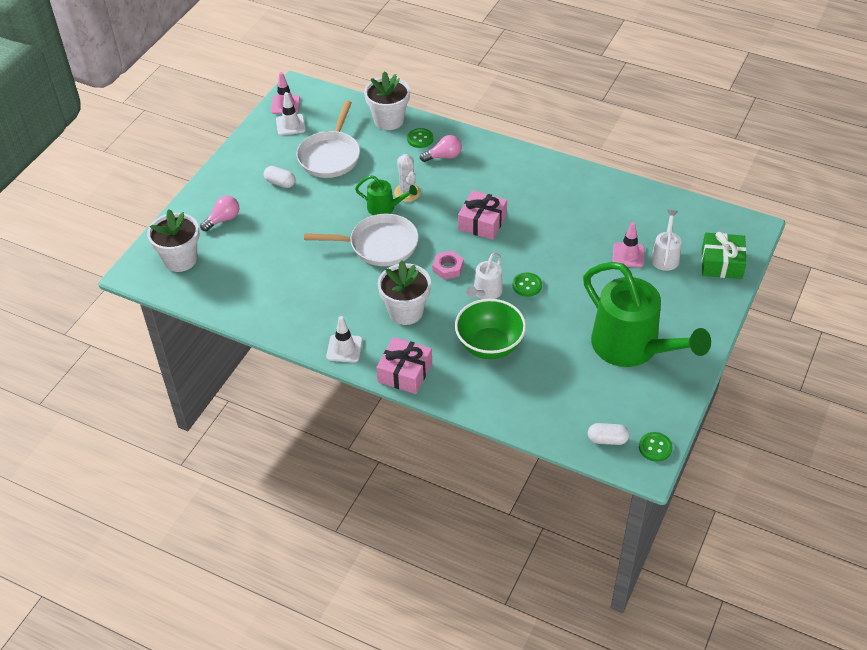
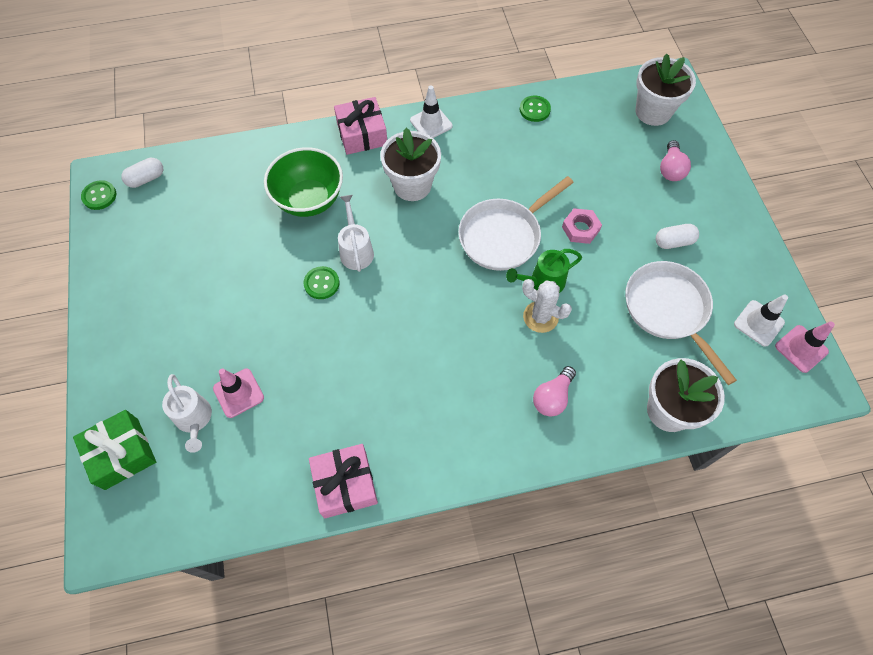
camera: 140 degrees right, 15 degrees up
green button [407,128,433,148] -> green button moved to [520,96,551,122]
pink nut [432,250,464,280] -> pink nut moved to [562,208,602,244]
pink gift [458,190,507,240] -> pink gift moved to [309,444,378,519]
green watering can [583,262,711,367] -> none

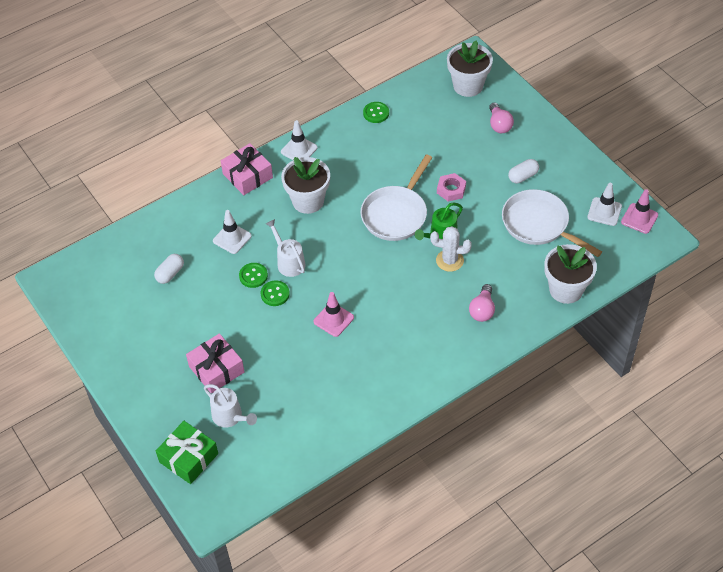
camera: 20 degrees left, 10 degrees down
green button [81,180,116,210] -> green button moved to [239,263,268,288]
white capsule [121,158,163,188] -> white capsule moved to [154,254,184,284]
pink traffic cone [213,368,264,418] -> pink traffic cone moved to [314,292,354,337]
green bowl [264,147,343,217] -> white traffic cone [213,210,252,254]
pink gift [309,444,378,519] -> pink gift moved to [186,333,244,394]

